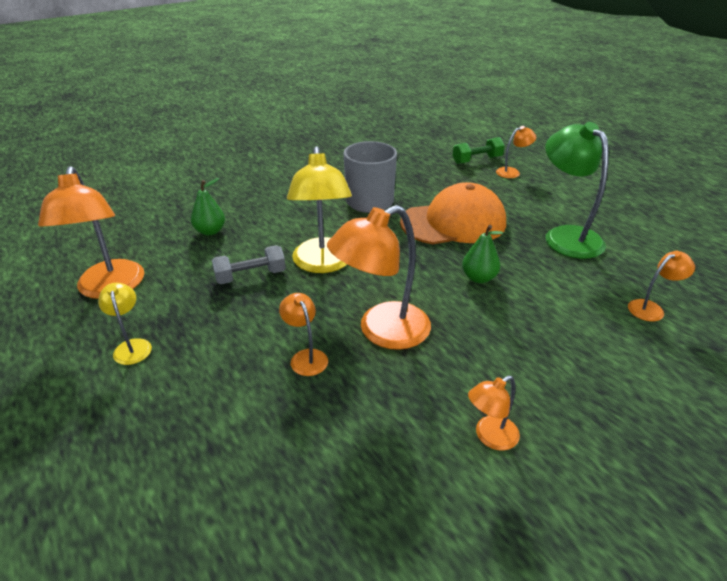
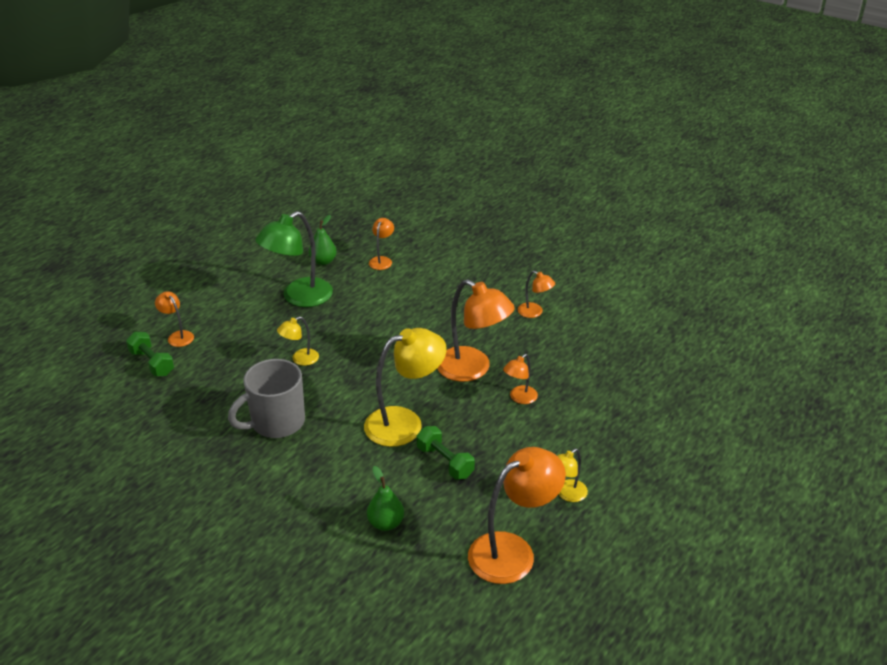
camera: 110 degrees left, 0 degrees up
grey dumbbell [212,245,286,284] -> green dumbbell [416,426,475,480]
orange cap [400,182,506,244] -> yellow lamp [277,317,319,366]
green pear [462,225,503,283] -> green pear moved to [309,215,337,265]
orange lamp [628,251,695,321] -> orange lamp turned 60 degrees clockwise [369,218,394,270]

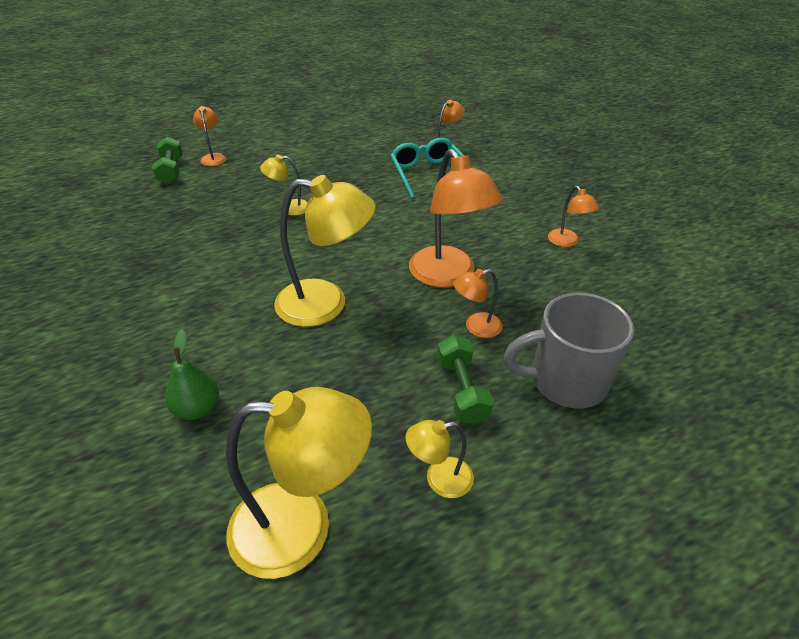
camera: 30 degrees right, 5 degrees up
grey mug [228,359,305,438] -> grey mug moved to [504,293,634,409]
green lamp [255,211,333,307] -> none
green pear [309,215,337,265] -> none
green dumbbell [416,426,475,480] -> green dumbbell moved to [437,335,494,425]
orange lamp [468,447,566,584] -> yellow lamp [226,387,372,579]
none -> turquoise glasses [390,138,465,198]

